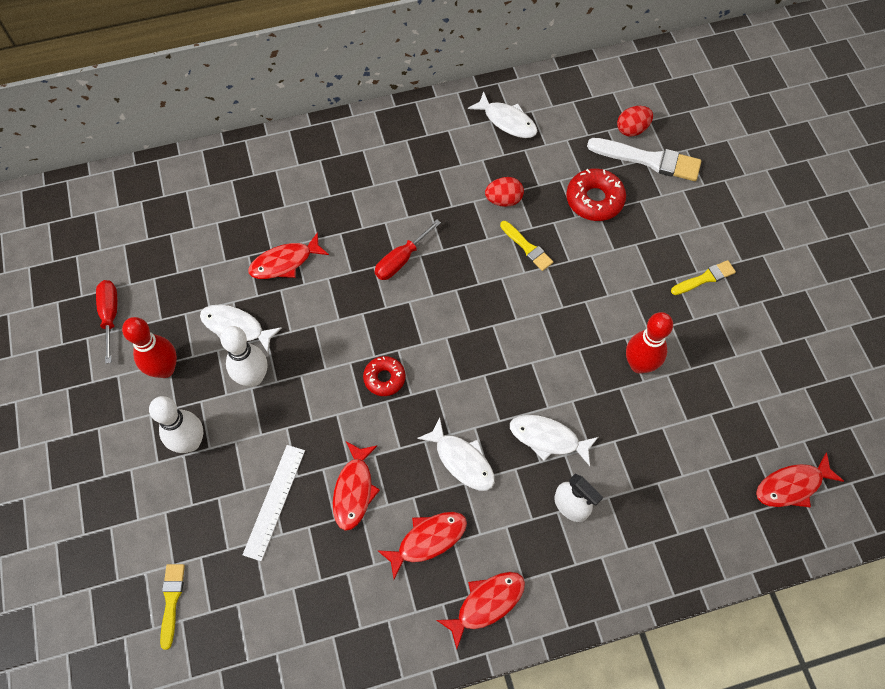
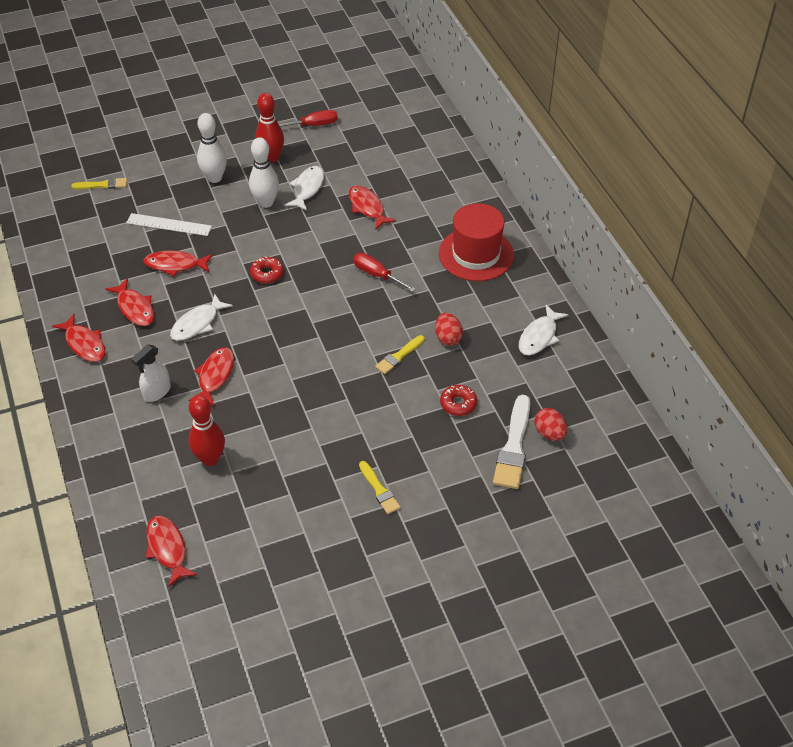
camera: 85 degrees right, 15 degrees down
white fish [510,415,598,466] -> red fish [189,347,234,407]
red donut [566,168,626,221] -> red donut [440,385,477,416], size x0.65
red bowling pin [626,312,673,374] -> red bowling pin moved to [188,395,225,466]
none -> red hat [439,203,514,281]

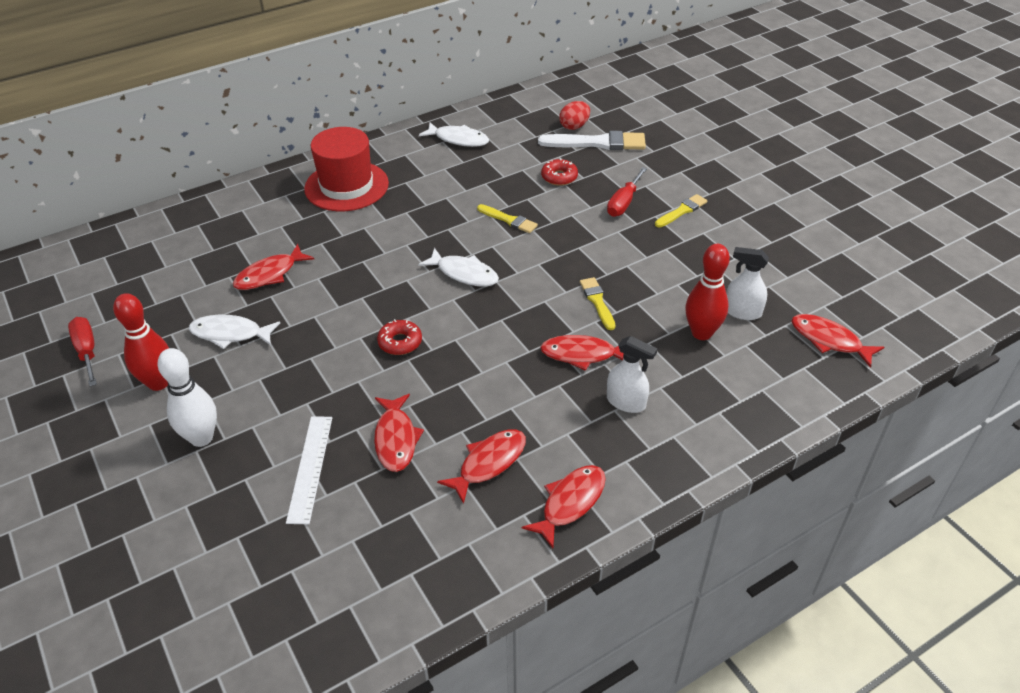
camera: 100 degrees left, 5 degrees down
yellow brush [71,178,127,189] -> yellow brush moved to [580,277,615,330]
red fish [145,516,197,587] -> red fish turned 75 degrees clockwise [791,314,884,368]
white fish [170,294,233,341] -> white fish moved to [418,248,499,287]
white bowling pin [249,137,279,208] -> none
red screwdriver [353,253,416,292] -> red screwdriver moved to [607,167,647,217]
red egg [435,313,463,346] -> none
none -> white spray bottle [726,247,769,320]

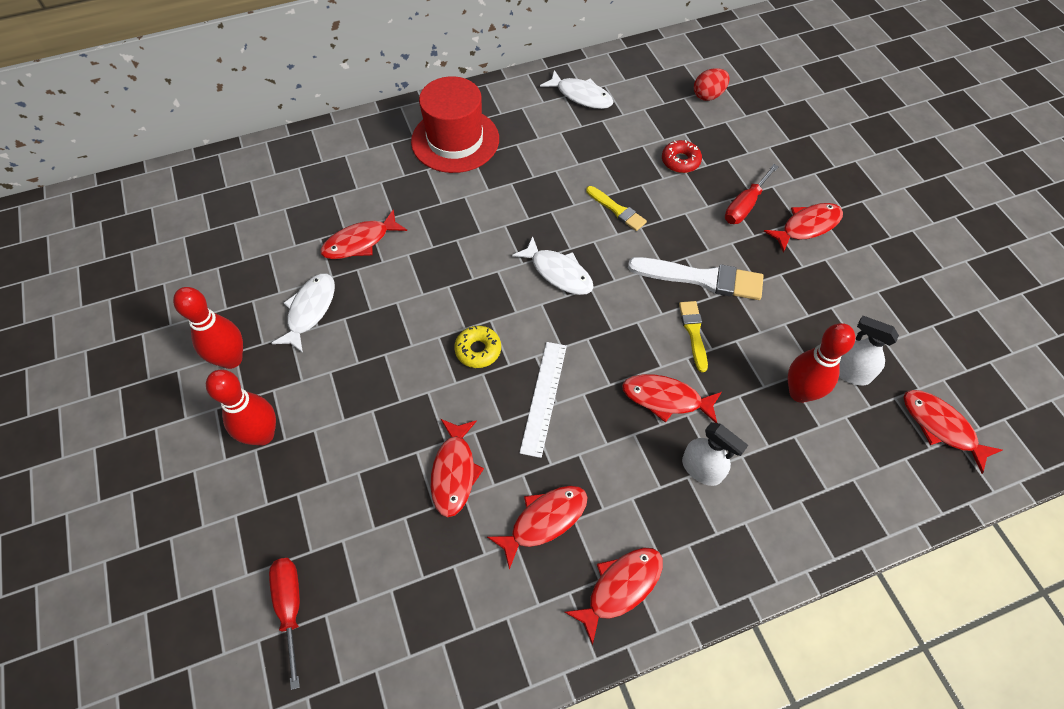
camera: 10 degrees right, 15 degrees up
red screwdriver [68,317,97,387] -> red screwdriver moved to [269,558,300,690]
white bowling pin [158,348,217,447] -> red bowling pin [206,369,276,446]
white fish [189,315,280,349] -> white fish turned 90 degrees clockwise [271,274,335,353]
white ruler [286,416,332,524] -> white ruler moved to [520,342,567,458]
red donut [377,319,422,355] -> yellow donut [454,326,501,368]
white brush [538,131,646,150] -> white brush moved to [628,257,764,300]
yellow brush [655,194,707,228] -> red fish [763,203,843,253]

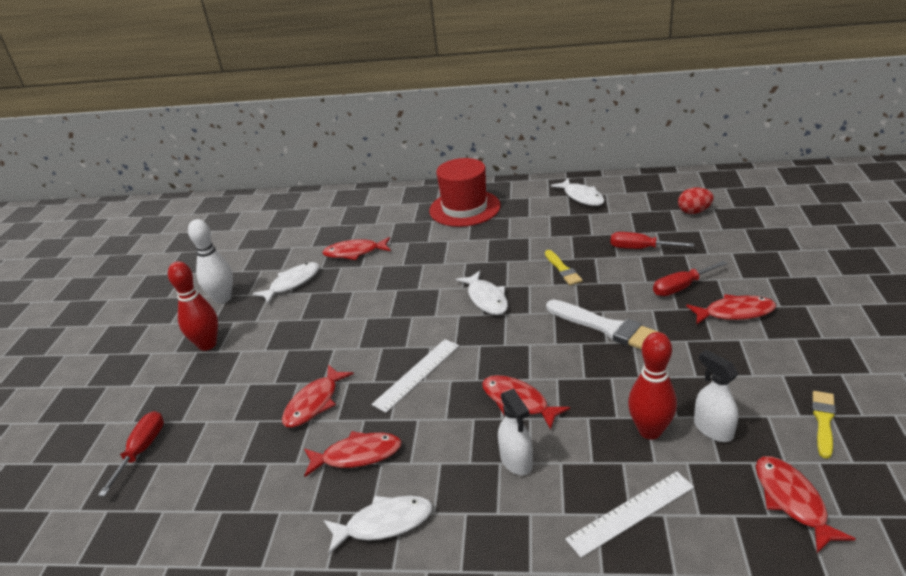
camera: 30 degrees right, 25 degrees down
red bowling pin [173,287,243,369] -> white bowling pin [188,219,233,304]
yellow donut [454,326,501,368] -> none
red fish [564,548,663,646] -> white fish [324,496,433,554]
red donut [662,140,702,173] -> red screwdriver [611,232,694,249]
yellow brush [679,301,708,372] -> yellow brush moved to [812,391,836,459]
none -> white ruler [565,471,694,558]

